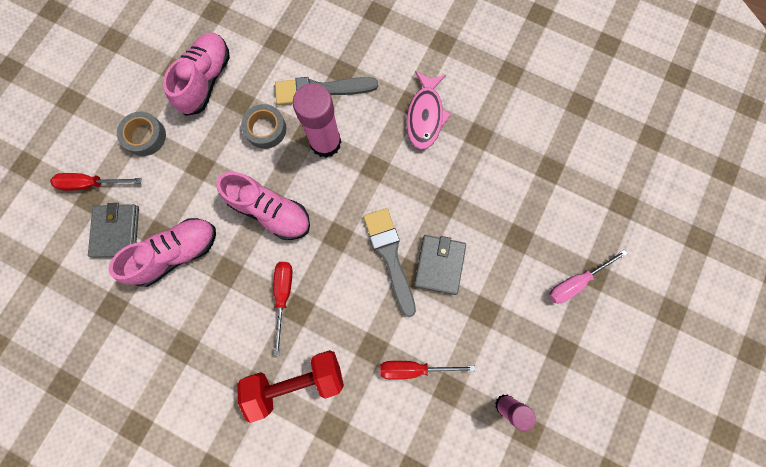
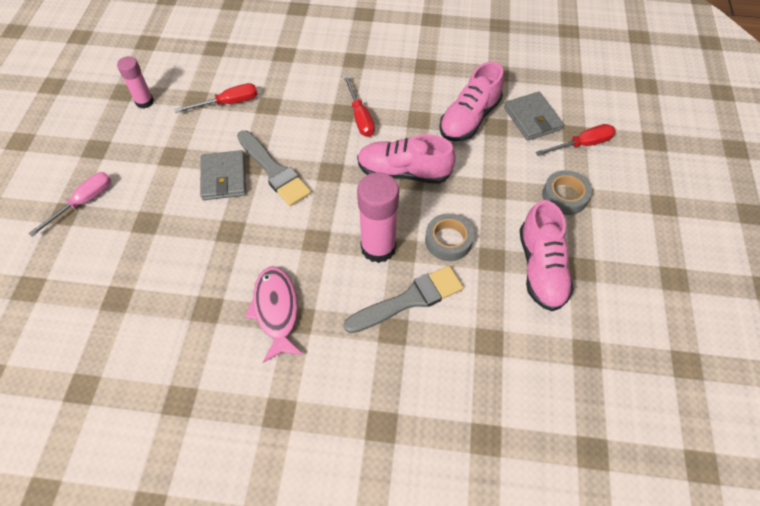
camera: 160 degrees right, 20 degrees down
red dumbbell [237,350,344,423] -> none

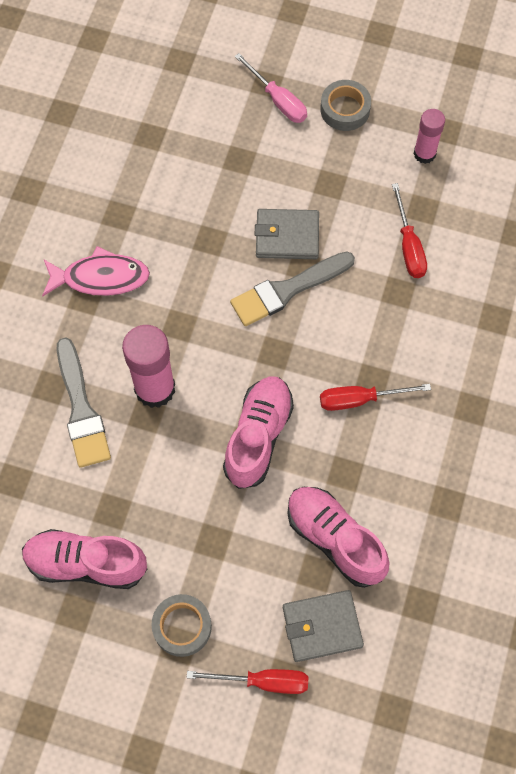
camera: 100 degrees right, 10 degrees up
grey tape [425,213,474,261] -> grey tape moved to [320,80,371,131]
red screwdriver [535,124,615,156] -> red screwdriver turned 75 degrees counterclockwise [187,669,308,694]

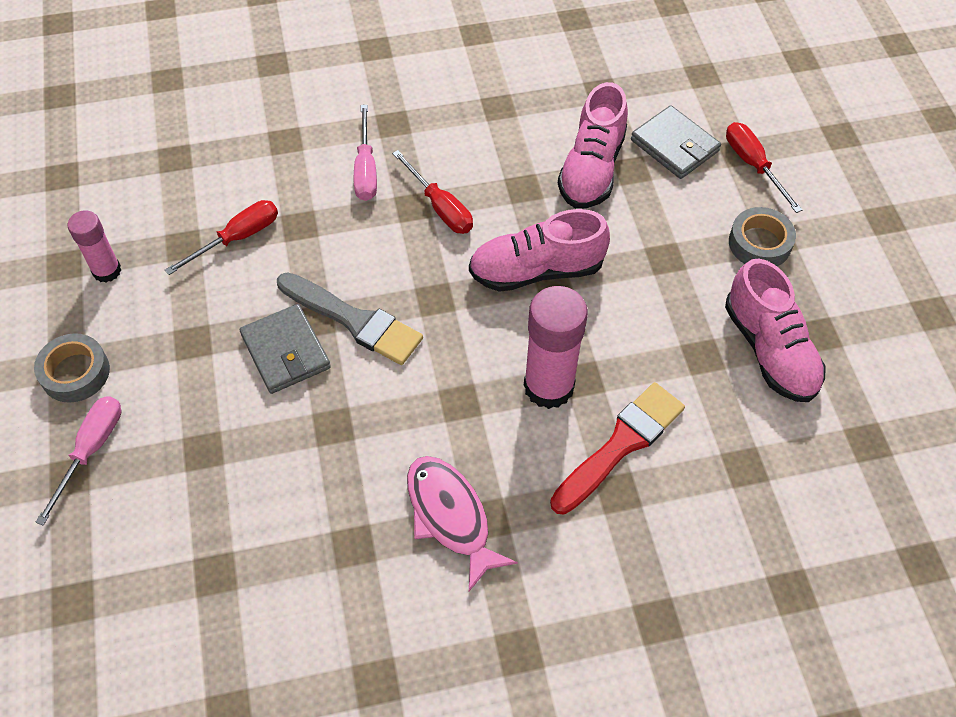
camera: 120 degrees left, 10 degrees down
grey brush [57,337,111,468] -> red brush [550,382,685,515]
none -> pink screwdriver [354,105,377,201]

